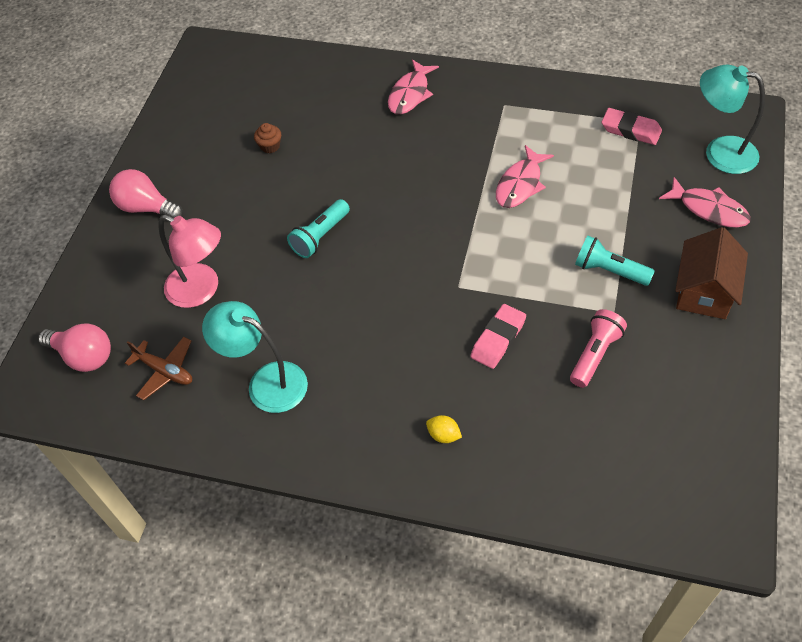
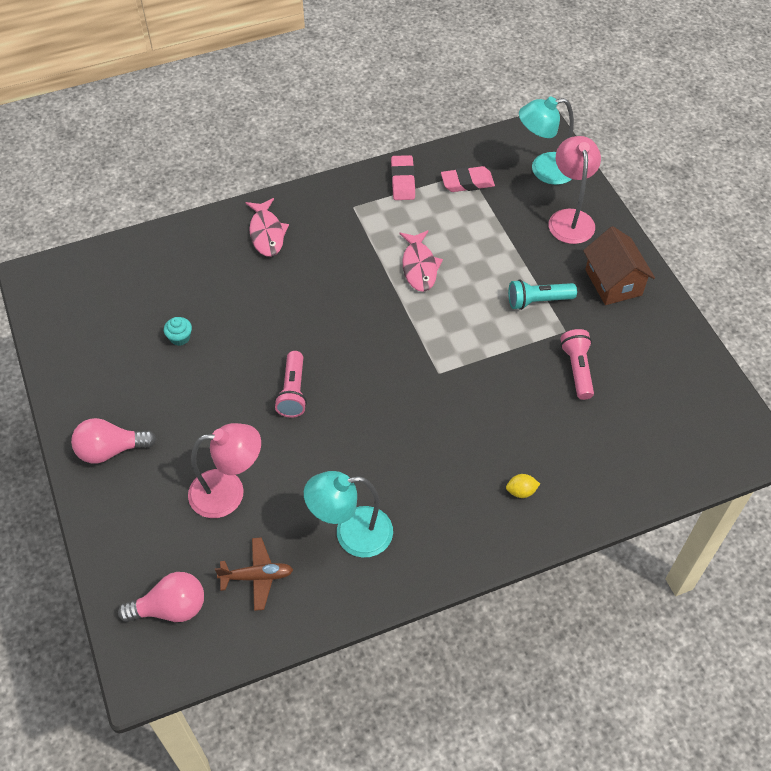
camera: 40 degrees left, 0 degrees up
brown cupcake [254,123,281,153] -> turquoise cupcake [164,317,192,346]
turquoise flashlight [287,199,350,258] -> pink flashlight [274,351,307,418]
pink eraser [470,304,526,369] -> pink eraser moved to [391,155,415,200]
pink fish [659,177,751,228] -> pink lamp [549,136,601,244]

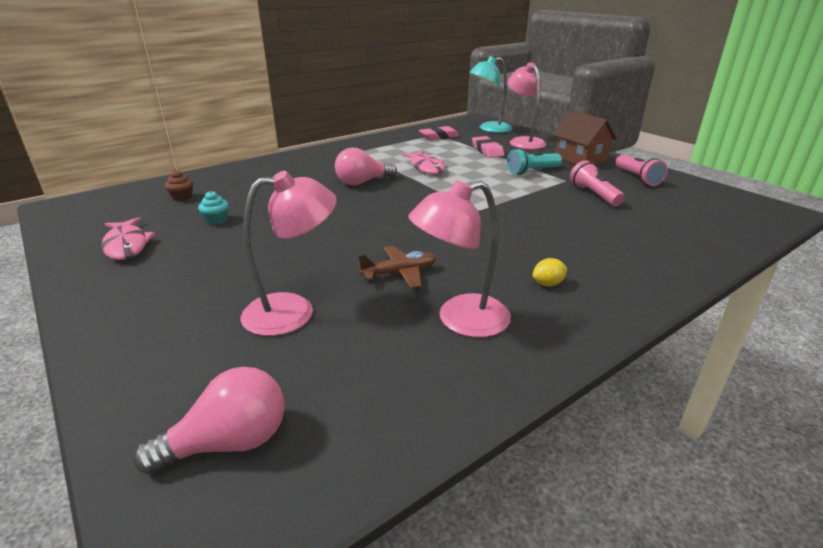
camera: 15 degrees left, 25 degrees down
pink light bulb [71,418,156,463] -> pink light bulb moved to [335,148,397,185]
brown plane [215,537,293,611] -> brown plane moved to [358,246,436,288]
pink fish [246,198,289,257] -> pink fish moved to [101,217,156,260]
pink flashlight [274,351,307,418] -> pink flashlight moved to [616,155,668,186]
turquoise lamp [304,471,393,558] -> pink lamp [408,181,511,338]
pink eraser [391,155,415,200] -> pink eraser moved to [472,136,505,158]
yellow lemon [506,474,540,498] -> yellow lemon moved to [532,258,567,286]
none -> brown cupcake [165,170,193,201]

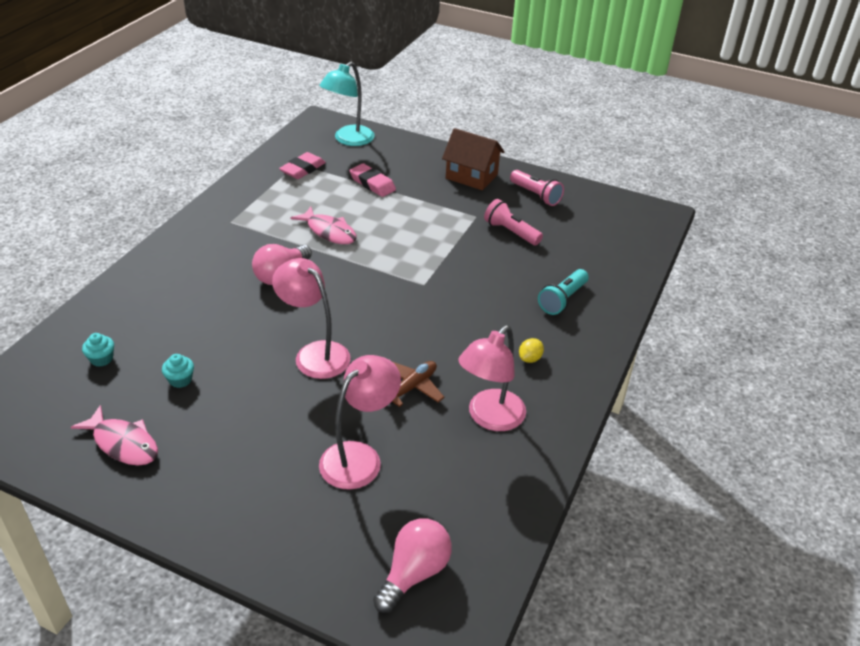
camera: 30 degrees left, 10 degrees up
brown cupcake [165,170,193,201] -> turquoise cupcake [82,333,114,367]
pink lamp [507,62,546,150] -> pink lamp moved to [272,258,351,379]
turquoise flashlight [507,148,562,175] -> turquoise flashlight moved to [538,269,589,315]

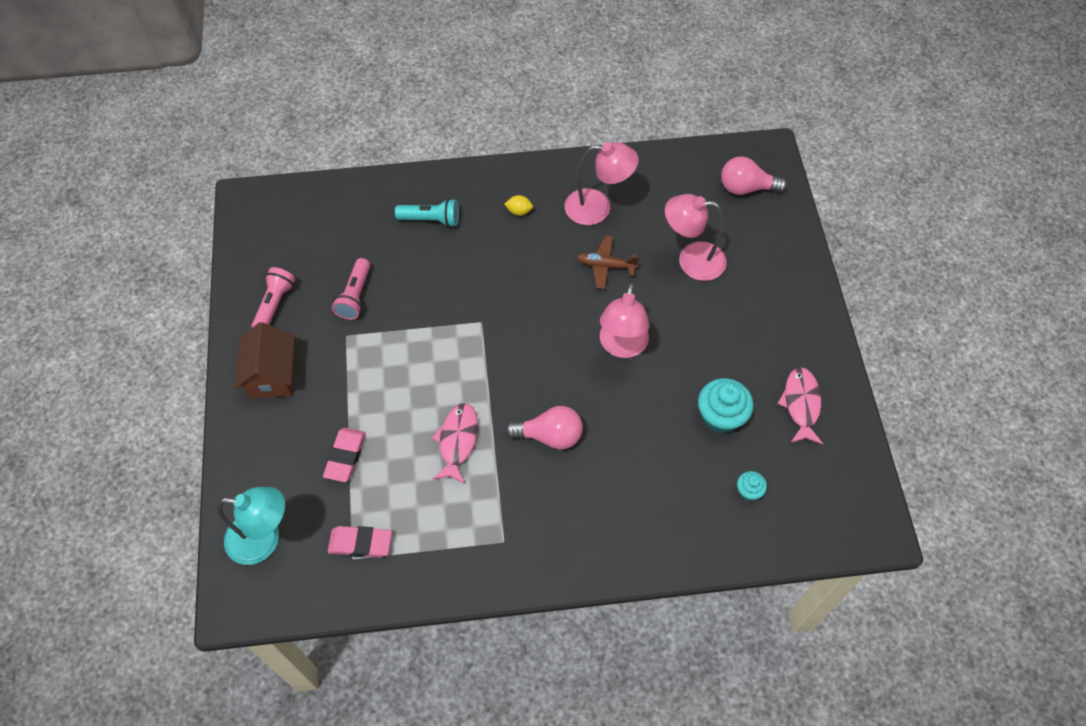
camera: 120 degrees left, 20 degrees up
turquoise cupcake [162,354,194,388] -> turquoise cupcake [698,378,754,433], size x1.90

